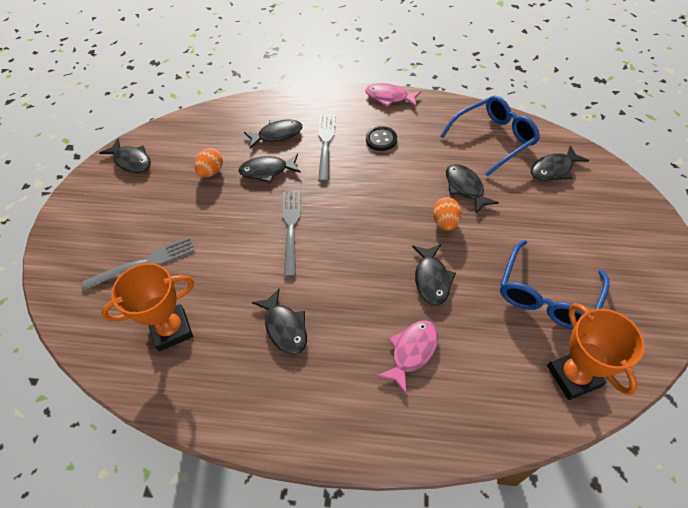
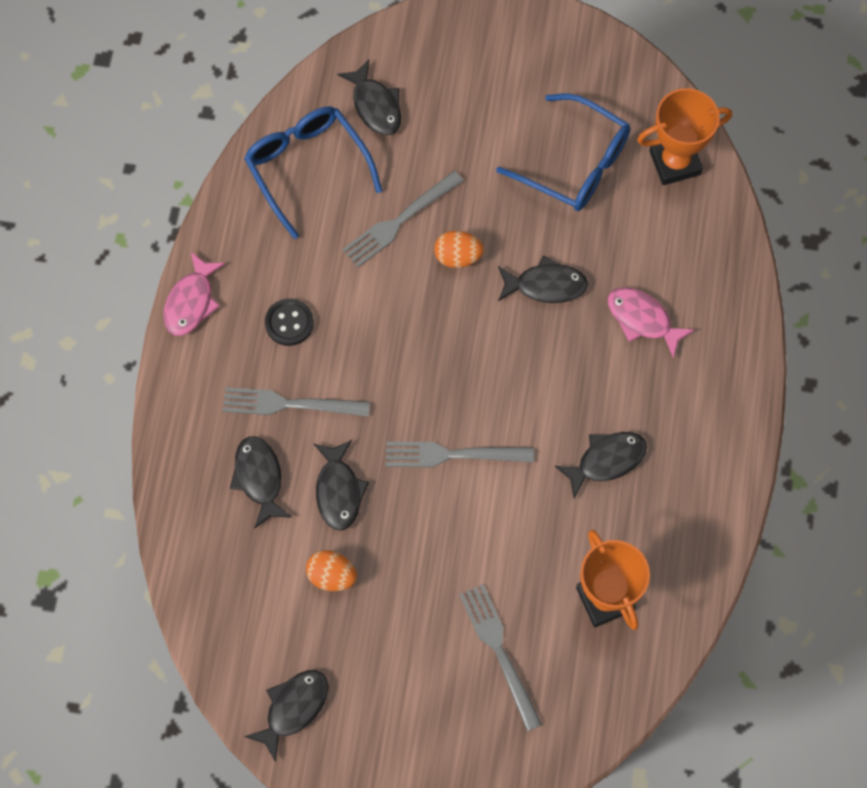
camera: 90 degrees left, 15 degrees up
black fish [446,164,499,213] -> grey fork [343,171,463,267]

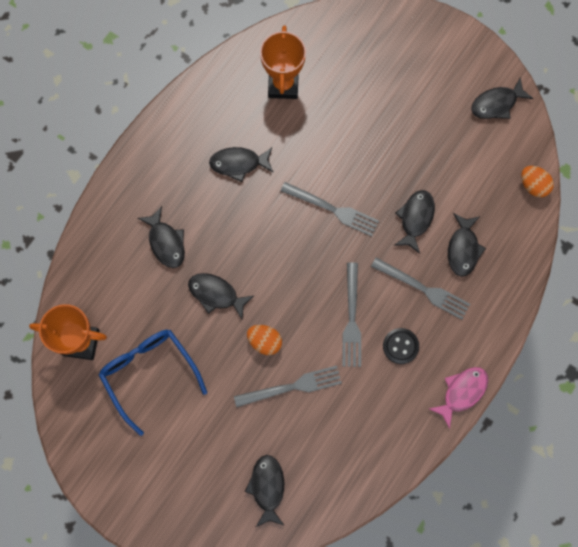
camera: 155 degrees left, 5 degrees up
blue glasses [244,106,382,239] -> none
orange egg [306,550,357,591] -> orange egg moved to [521,166,554,197]
grey fork [459,584,542,731] -> grey fork moved to [342,262,361,367]
pink fish [608,287,695,358] -> black fish [138,206,185,268]

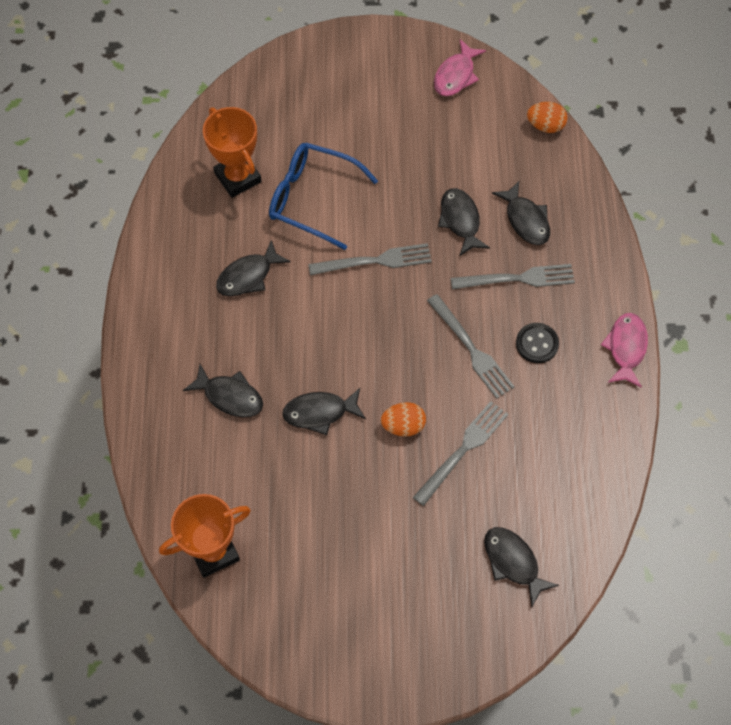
camera: 35 degrees left, 10 degrees down
blue glasses [99,330,207,436] -> blue glasses moved to [269,143,378,250]
black fish [471,77,534,119] -> pink fish [434,39,486,96]

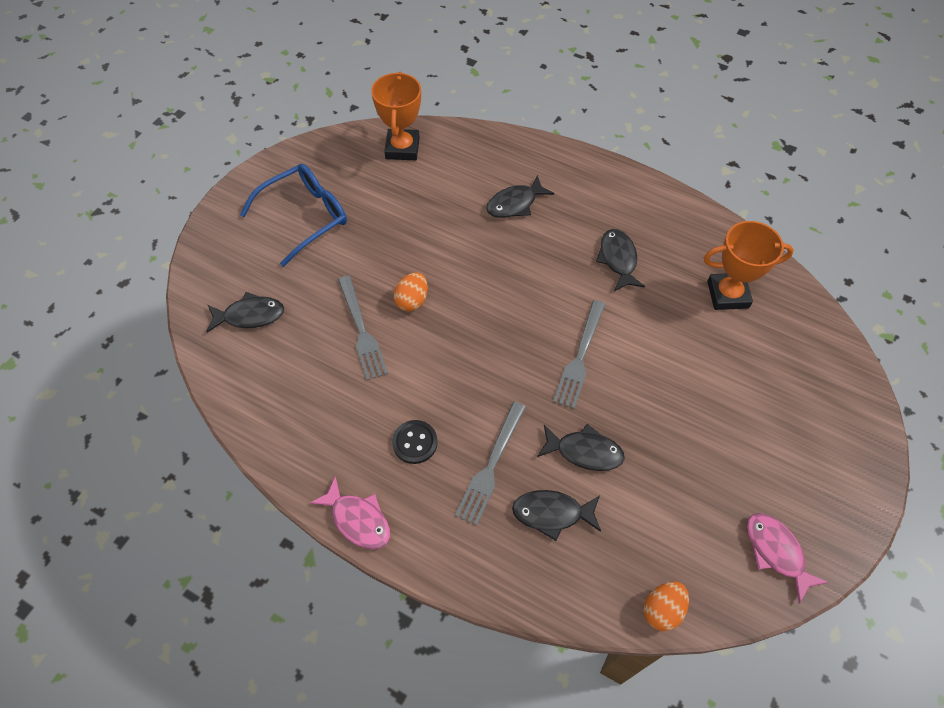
camera: 120 degrees right, 5 degrees down
blue glasses [269,143,378,250] -> blue glasses moved to [240,164,347,267]
black fish [282,388,366,435] -> none
grey fork [427,294,515,399] -> none

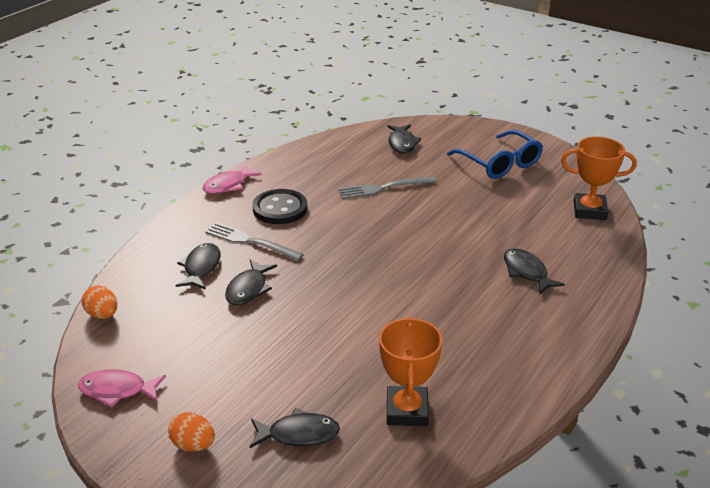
camera: 95 degrees right, 25 degrees down
black button [392,420,438,464] -> black button [252,189,307,224], size x1.57
orange egg [394,272,428,312] -> orange egg moved to [168,412,215,452]
grey fork [553,300,605,409] -> none
black fish [596,229,645,291] -> black fish moved to [250,408,340,448]
pink fish [747,513,829,603] -> pink fish turned 150 degrees counterclockwise [78,369,166,407]

